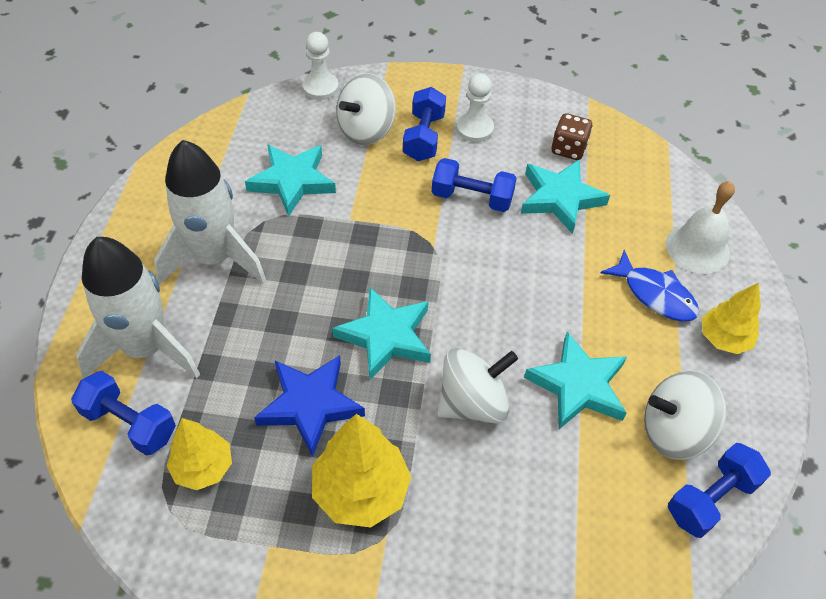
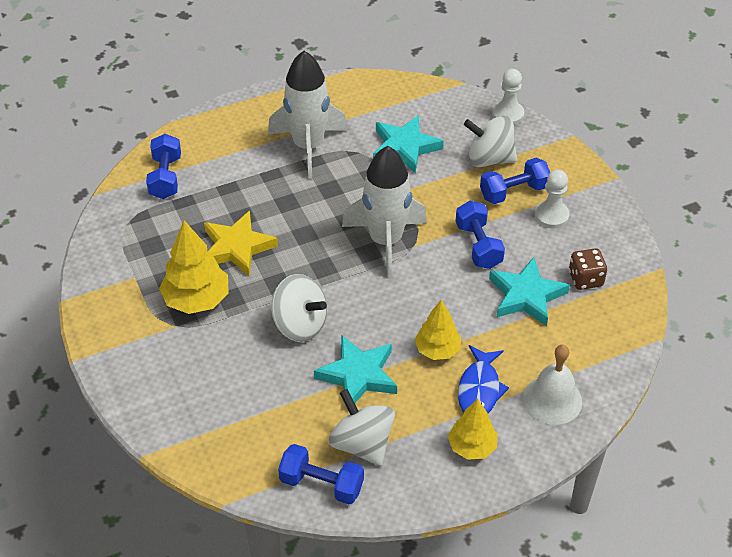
camera: 60 degrees right, 5 degrees down
white rocket [76,237,200,379] -> white rocket moved to [342,146,427,279]
yellow tree [167,418,232,490] -> yellow tree moved to [414,300,461,360]
blue star [254,355,365,457] -> yellow star [204,211,278,276]
turquoise star [332,287,431,380] -> none

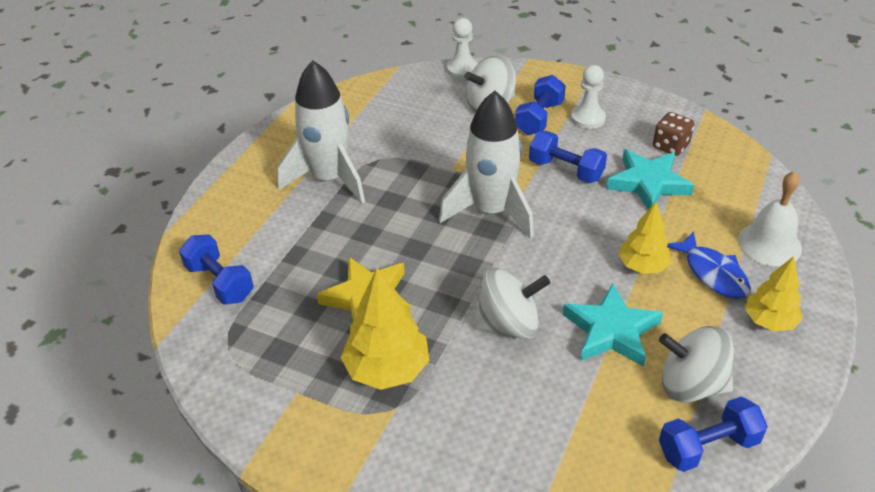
camera: 40 degrees left, 5 degrees down
turquoise star [373,115,444,173] -> none

